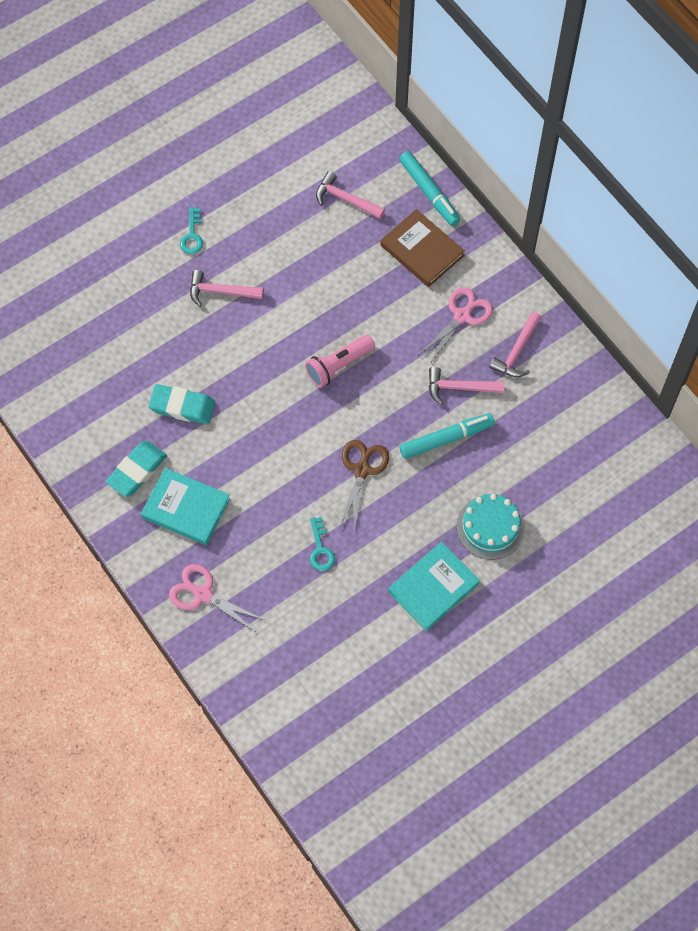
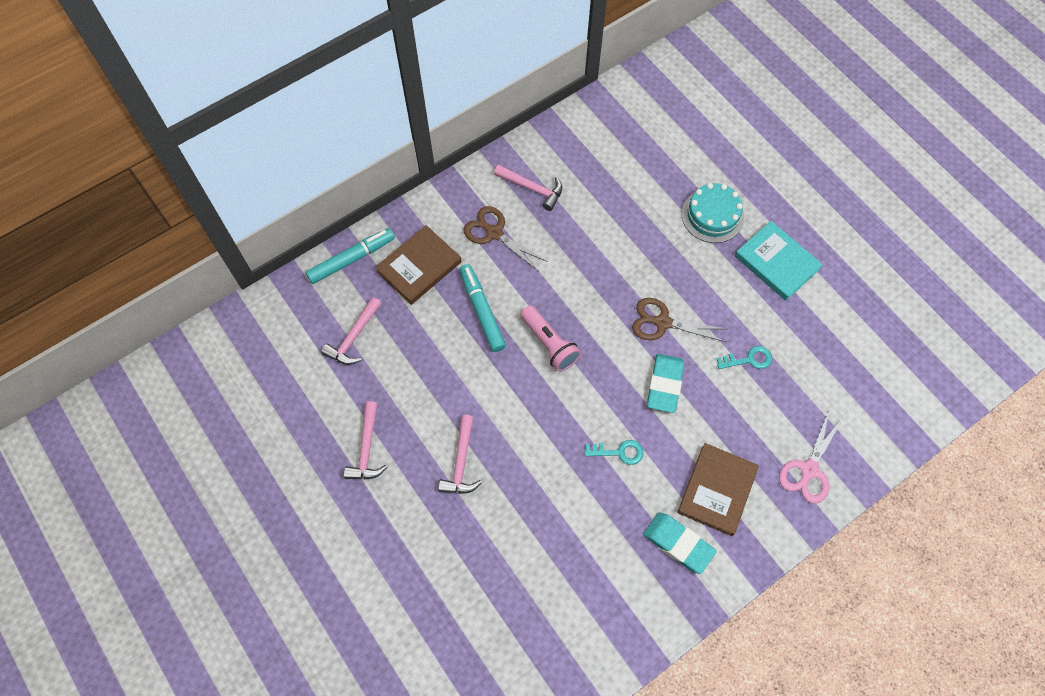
camera: 90 degrees left, 0 degrees up
turquoise book [141,468,230,545] -> brown book [677,443,759,536]
turquoise eraser [149,384,215,424] -> turquoise eraser moved to [647,354,684,413]
turquoise key [180,207,203,254] -> turquoise key moved to [585,440,644,465]
turquoise marker [400,413,495,459] -> turquoise marker moved to [459,264,506,352]
pink scissors [419,287,493,364] -> brown scissors [463,206,548,271]
pink hammer [429,367,504,405] -> pink hammer moved to [344,401,387,480]

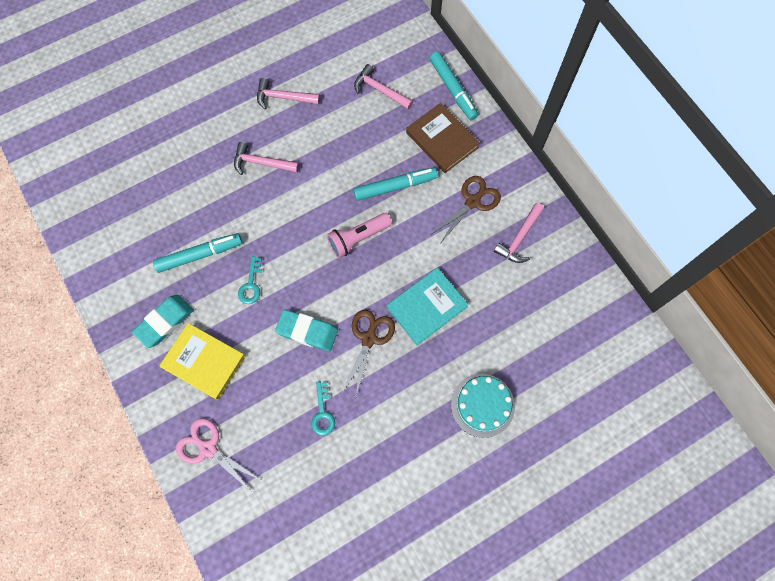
camera: 95 degrees right, 5 degrees up
brown book [677,443,759,536] -> yellow book [159,323,246,400]
turquoise book [735,221,823,301] -> turquoise book moved to [387,268,468,345]
none -> turquoise marker [153,233,242,273]

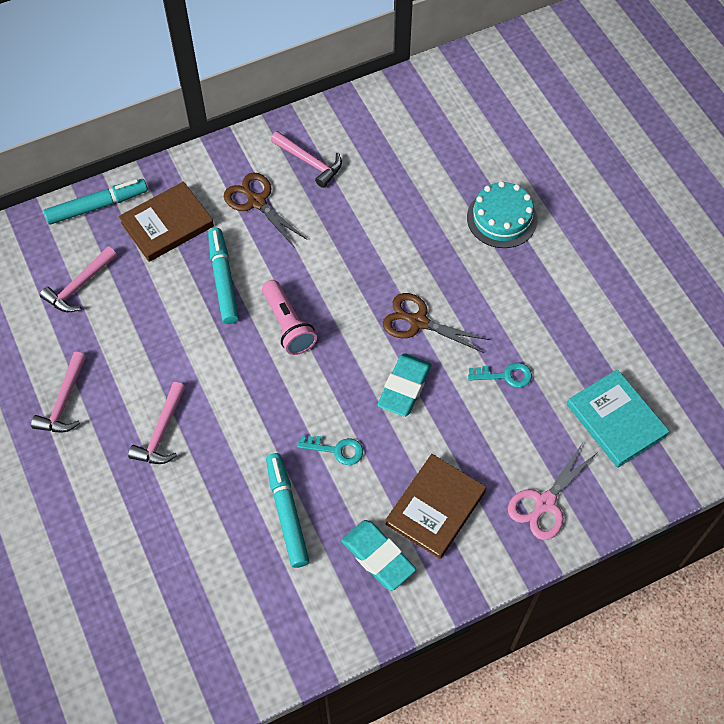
camera: 85 degrees left, 10 degrees down
yellow book [159,323,246,400] -> brown book [385,454,486,559]
turquoise book [387,268,468,345] -> turquoise book moved to [567,369,670,468]

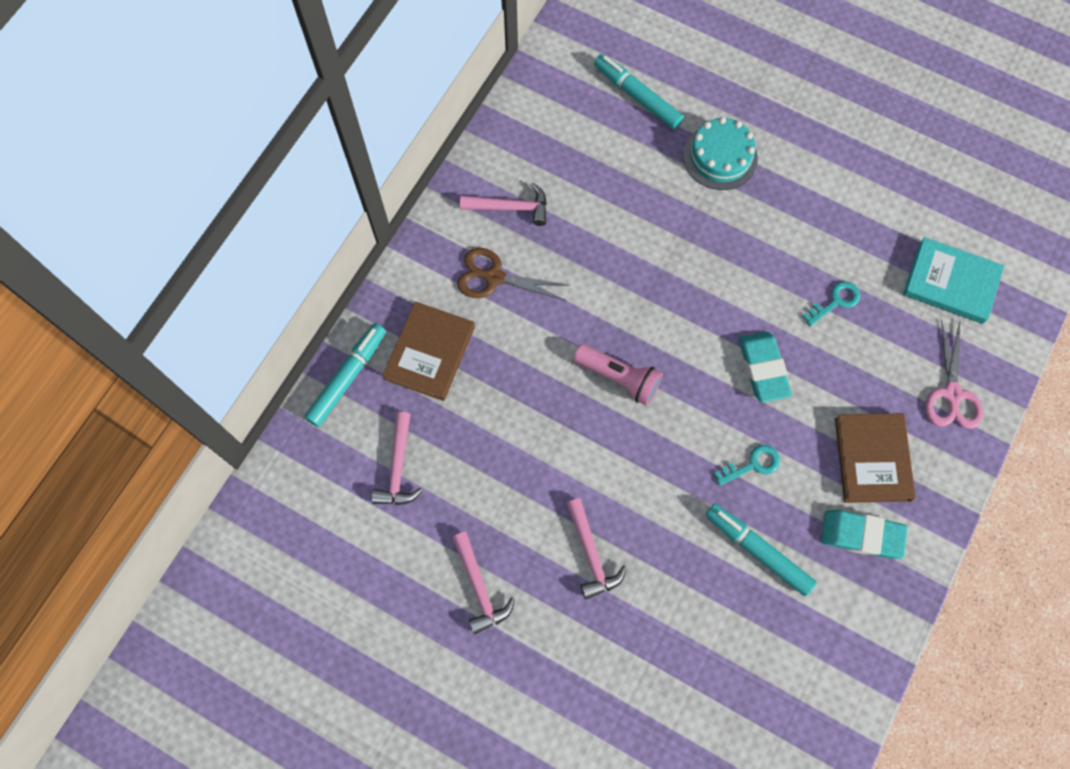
camera: 35 degrees left, 10 degrees up
turquoise marker [208,228,239,324] -> turquoise marker moved to [594,54,684,129]
brown scissors [383,293,490,353] -> none

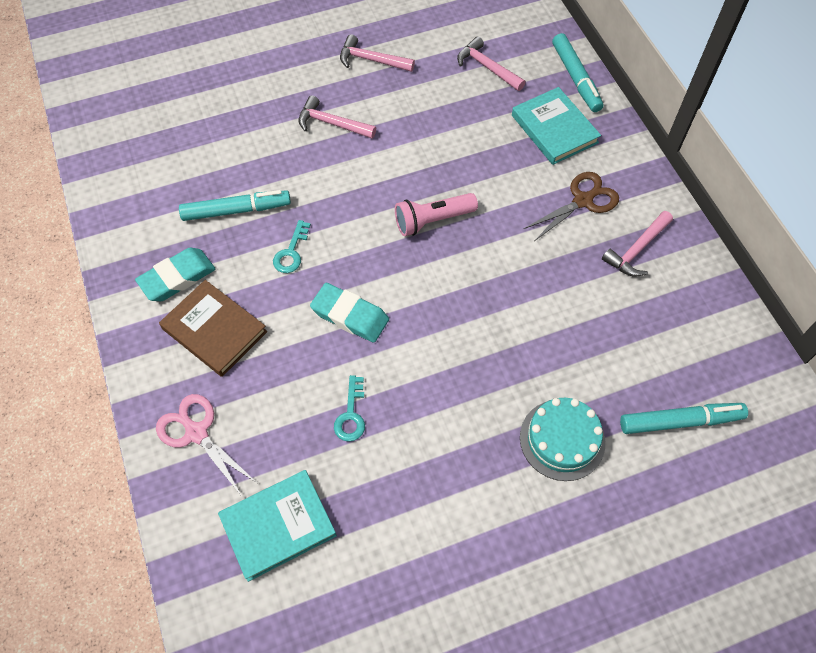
camera: 130 degrees right, 10 degrees down
brown book [383,301,475,401] -> turquoise book [512,87,601,165]

